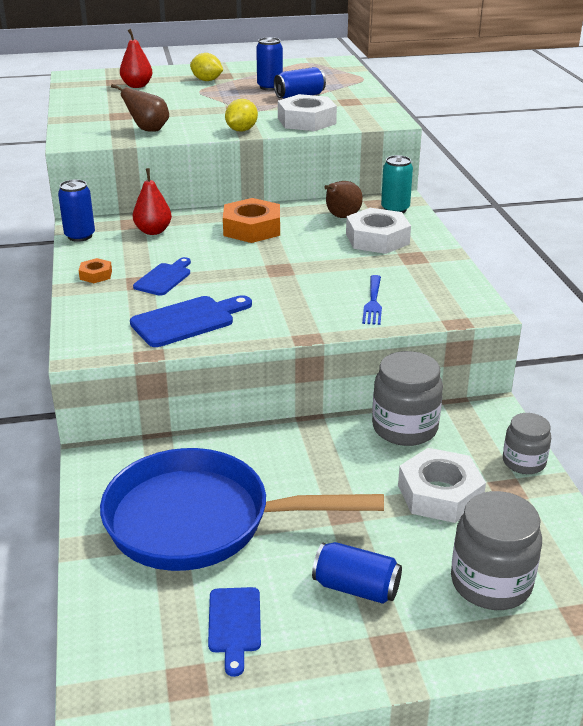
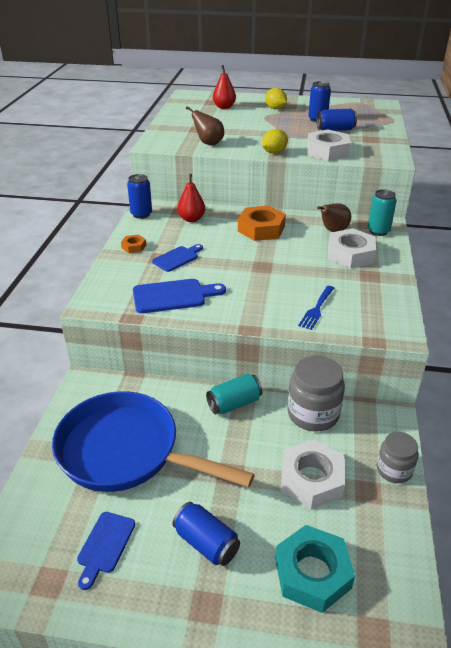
camera: 20 degrees right, 5 degrees up
grey jar [451,491,542,610] -> turquoise nut [275,525,355,613]
none -> turquoise can [206,374,263,414]

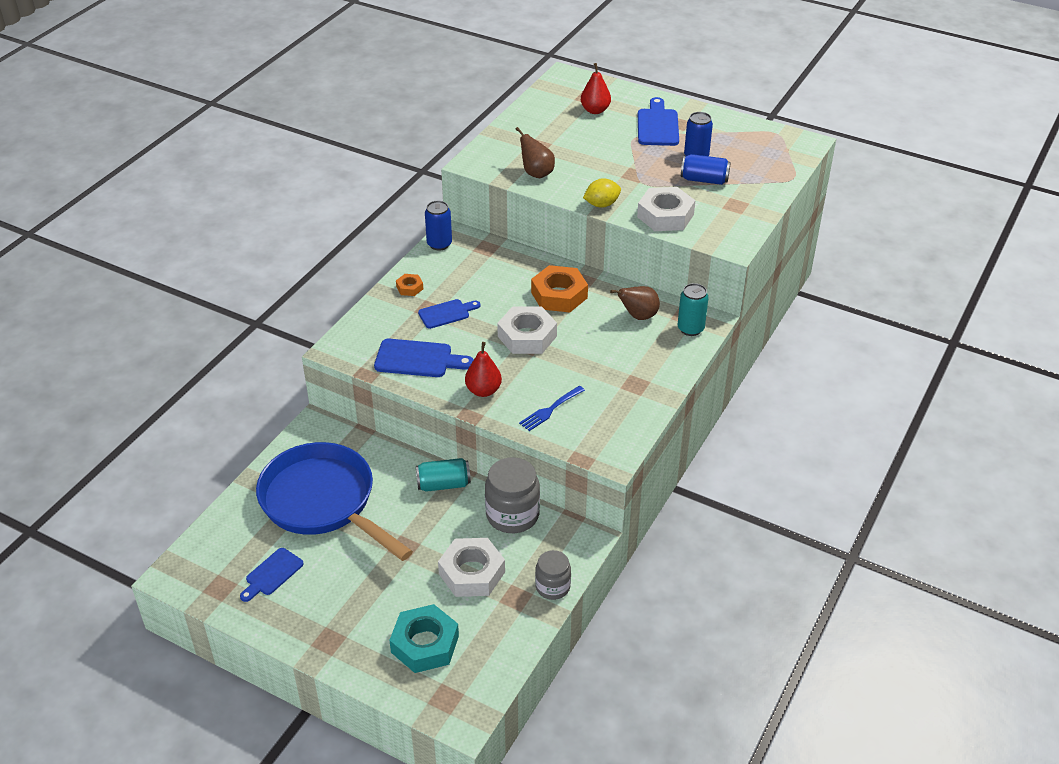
camera: 20 degrees right, 5 degrees up
blue can [172,502,240,566] -> none
red pear [177,174,205,222] -> red pear moved to [465,342,502,397]
yellow lemon [265,88,287,109] -> blue cutting board [638,97,679,146]
white nut [327,228,376,269] -> white nut moved to [497,306,557,354]

